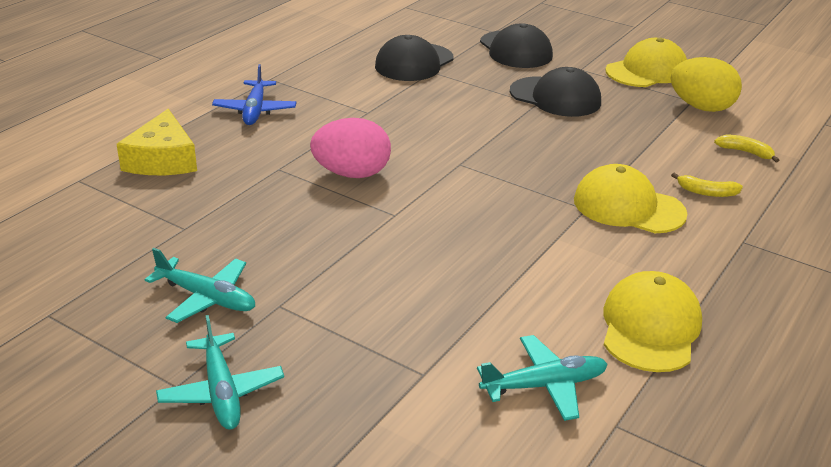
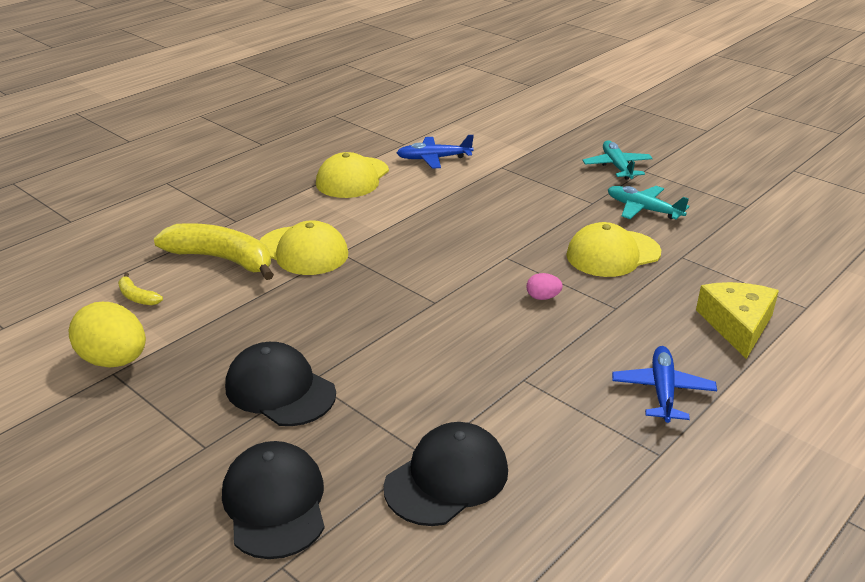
camera: 170 degrees left, 0 degrees up
pink egg [310,118,391,178] -> pink egg [526,273,563,300], size x0.46
turquoise plane [477,335,608,421] -> blue plane [397,135,474,169]
yellow cap [605,38,687,87] -> yellow cap moved to [566,222,661,277]
yellow banana [671,173,743,197] -> yellow banana [154,223,274,280], size x2.27

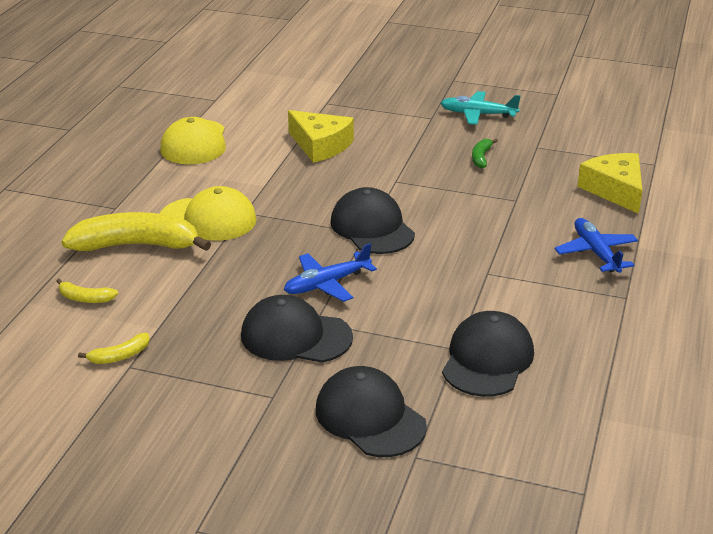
camera: 25 degrees left, 0 degrees up
yellow egg [69,302,146,368] -> yellow banana [78,333,150,364]
blue plane [397,135,474,169] -> blue plane moved to [284,243,377,302]
pink egg [526,273,563,300] -> none
yellow cap [566,222,661,277] -> green banana [472,139,498,168]
turquoise plane [582,140,653,180] -> none
none -> yellow cheese [288,110,354,163]
none -> black cap [331,187,415,254]

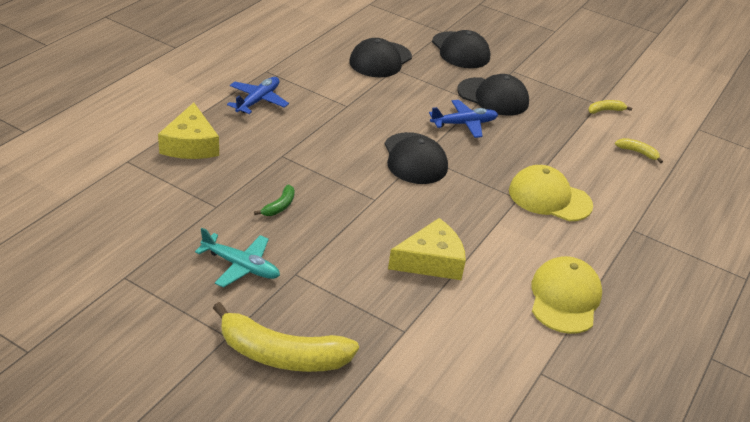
camera: 170 degrees left, 5 degrees up
yellow banana [61,212,211,251] -> yellow banana moved to [213,302,359,372]
yellow cheese [288,110,354,163] -> yellow cheese turned 105 degrees clockwise [388,218,466,280]
blue plane [555,218,638,273] -> blue plane turned 150 degrees counterclockwise [227,77,289,114]

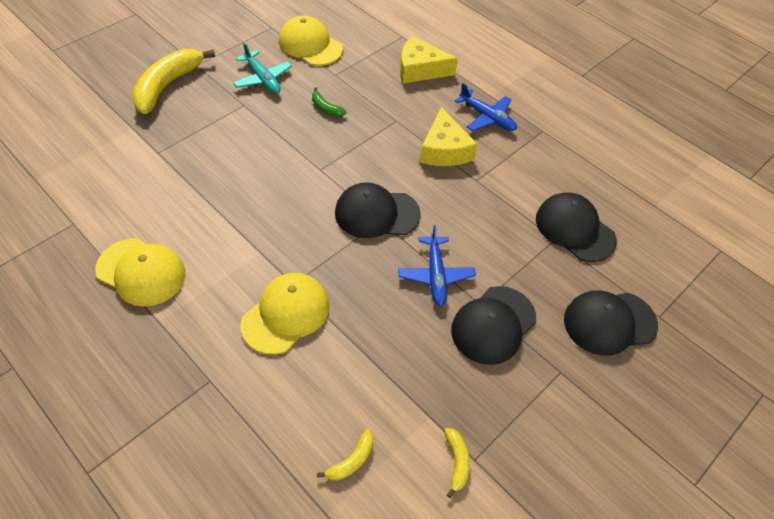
camera: 105 degrees right, 15 degrees up
turquoise plane [195,228,280,288] -> turquoise plane turned 75 degrees counterclockwise [233,42,292,94]
yellow cheese [388,218,466,280] -> yellow cheese moved to [420,107,478,166]
none -> yellow cap [279,16,343,66]

